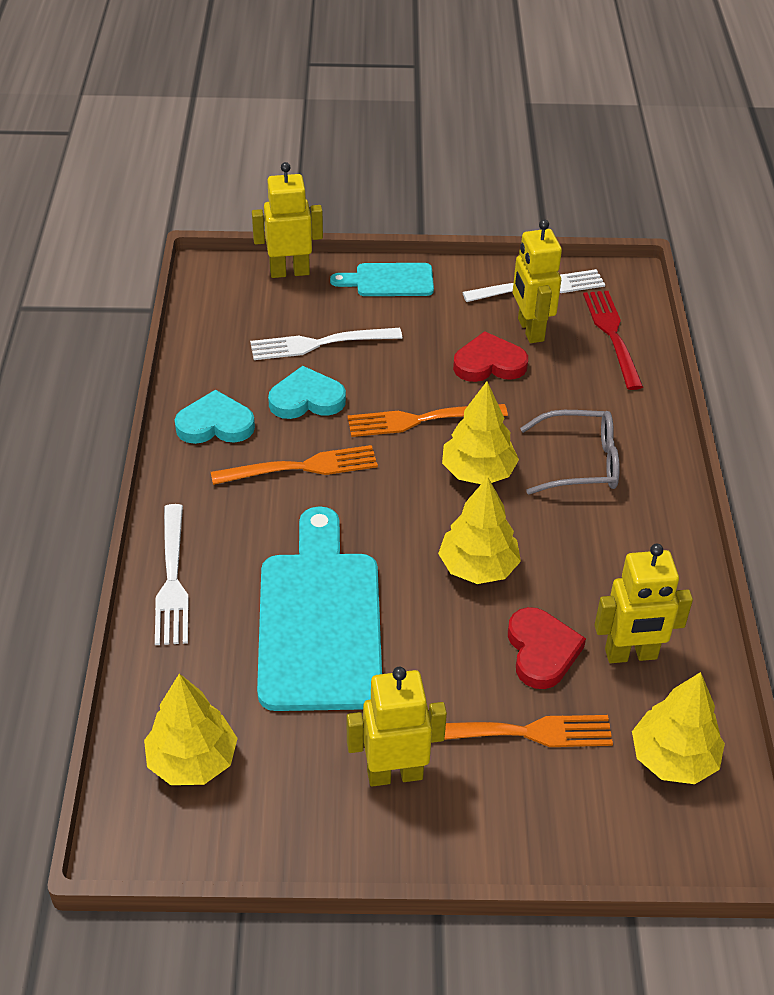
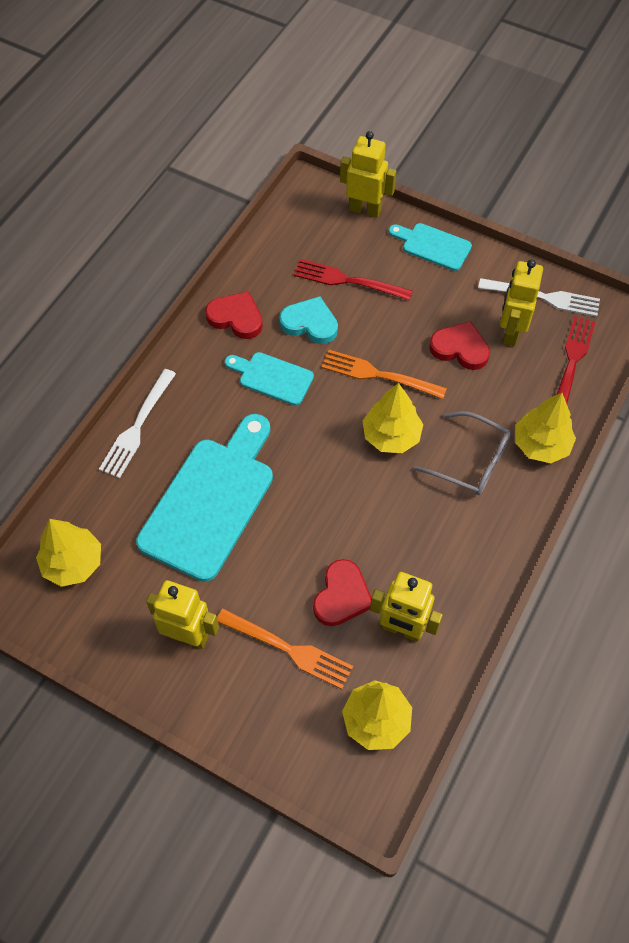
camera: 30 degrees right, 15 degrees up
turquoise heart [175,389,255,444] -> red heart [205,291,263,339]
orange fork [211,445,378,485] -> turquoise cutting board [225,352,314,406]
white fork [250,328,402,360] -> red fork [294,259,413,300]
yellow tree [438,477,521,584] -> yellow tree moved to [515,393,576,463]

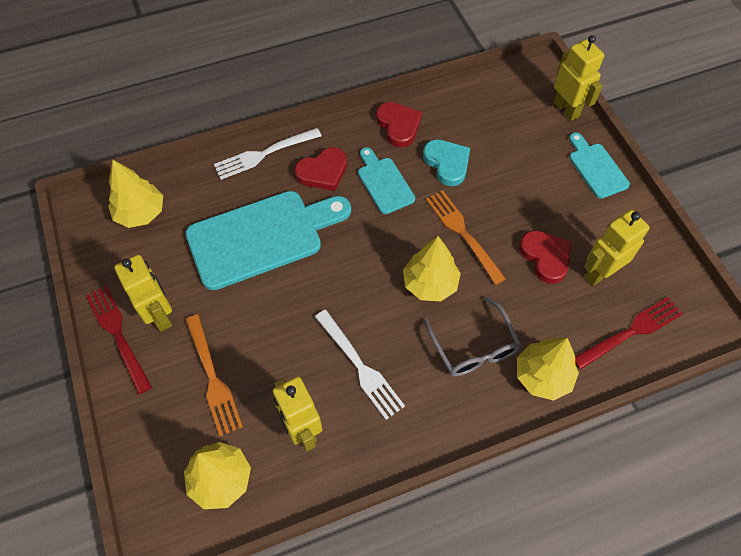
camera: 40 degrees right, 0 degrees up
red fork [294,259,413,300] -> red fork moved to [86,285,152,394]
red heart [313,559,371,626] -> red heart moved to [294,147,347,191]
white fork [478,278,600,317] -> white fork moved to [315,310,405,420]

